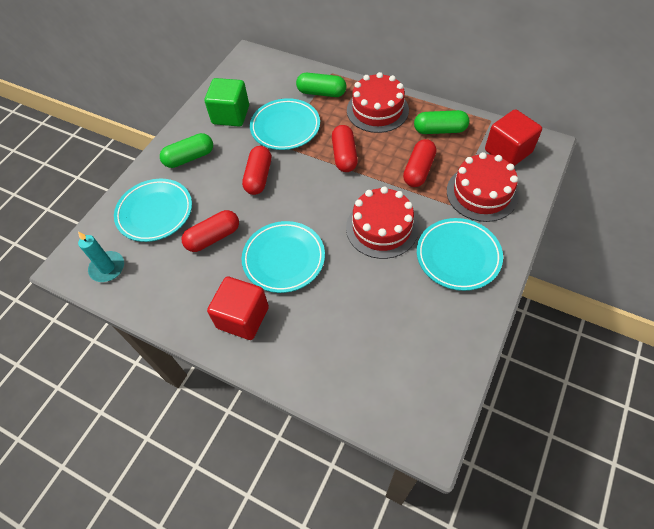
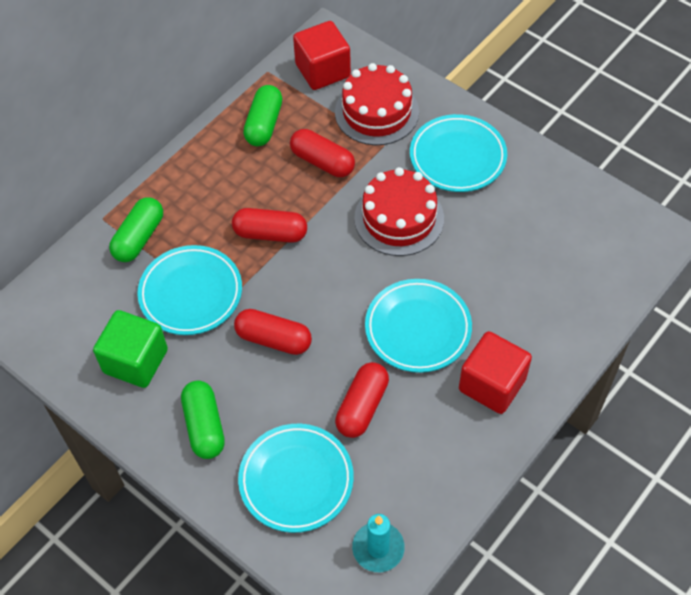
camera: 80 degrees left, 0 degrees up
red capsule [182,210,239,252] -> red capsule turned 45 degrees clockwise [335,362,389,438]
red cake [347,72,409,133] -> none

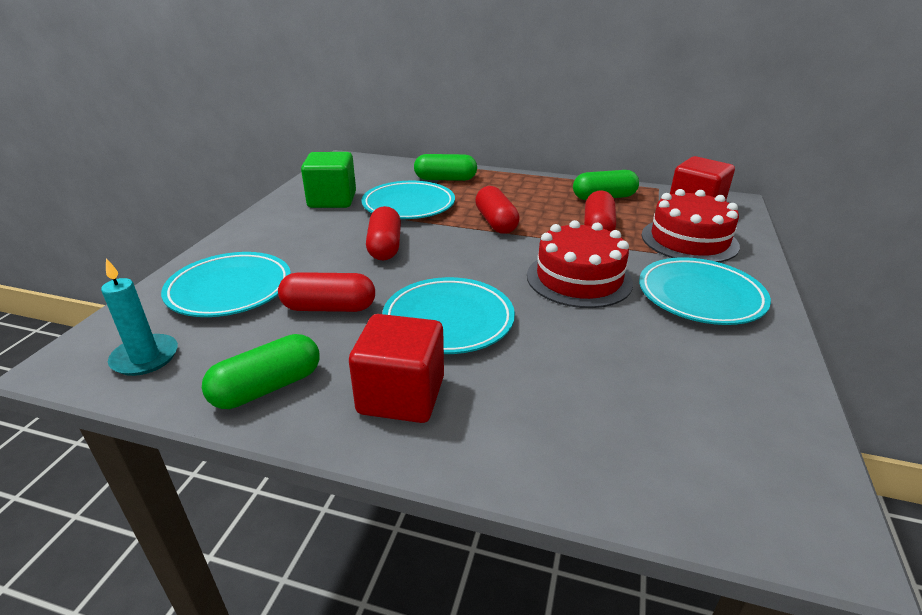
camera: 65 degrees right, 25 degrees down
green capsule [181,381,225,459] -> green capsule moved to [202,334,319,409]

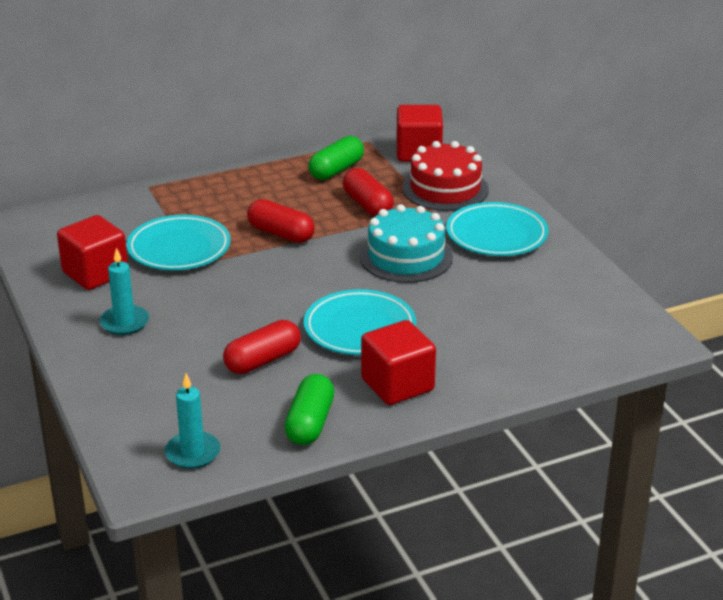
camera: 40 degrees left, 0 degrees up
turquoise plate [161,252,291,317] -> none
green cube [301,152,356,208] -> red cube [57,215,128,290]
red capsule [366,206,401,260] -> none
green capsule [414,154,477,181] -> none
red cake [527,220,633,308] -> turquoise cake [359,204,453,283]
none -> turquoise candle [100,248,149,335]

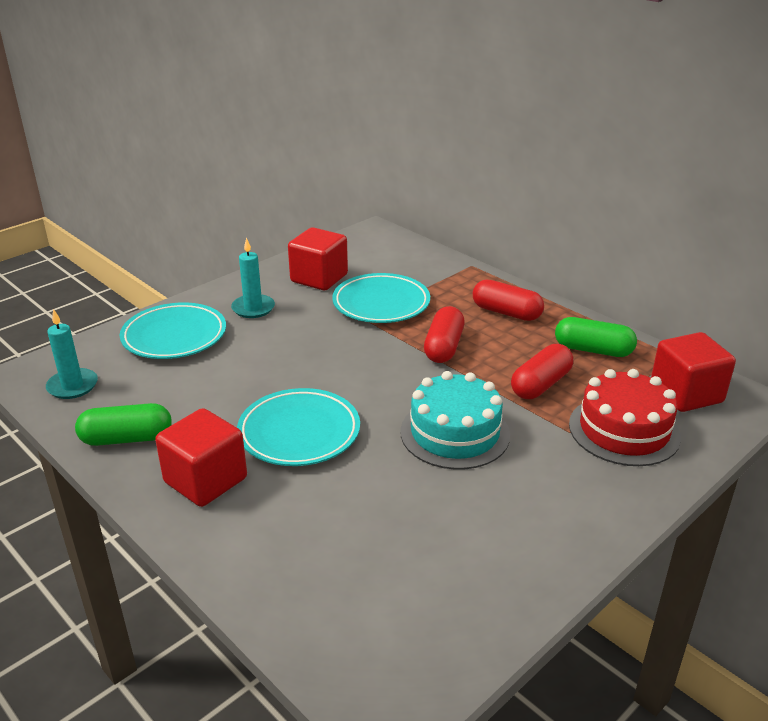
camera: 70 degrees right, 0 degrees up
red capsule [223,320,301,374] -> red capsule moved to [473,279,544,321]
turquoise plate [446,202,549,256] -> turquoise plate moved to [120,302,226,359]

